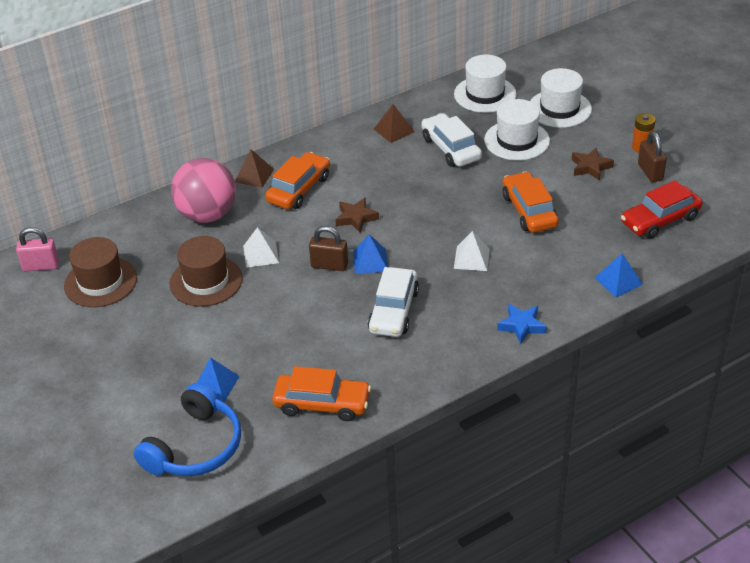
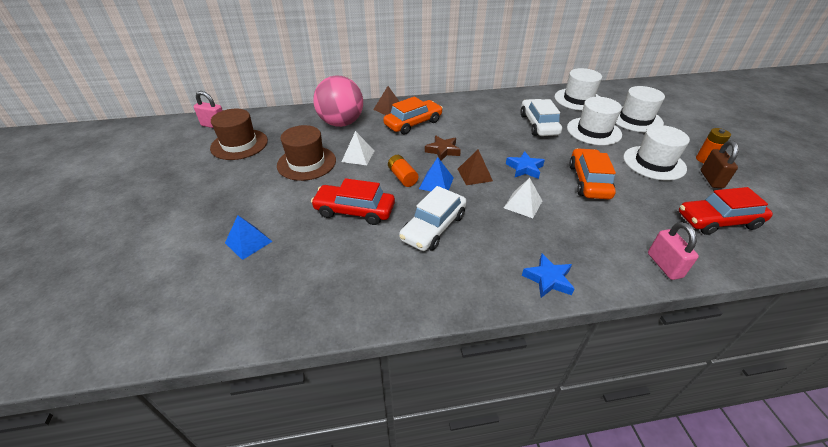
camera: 20 degrees right, 0 degrees up
blue headphones [134,383,241,476] -> none
orange car [272,366,371,421] -> none
brown padlock [309,226,348,271] -> orange battery [388,155,418,187]
brown pyramid [374,104,415,143] -> brown pyramid moved to [458,150,493,185]
brown star [572,148,614,181] -> white hat [623,125,690,180]
blue pyramid [595,254,643,297] -> pink padlock [648,222,699,280]
none -> red car [311,178,395,225]
none -> blue star [506,151,545,179]

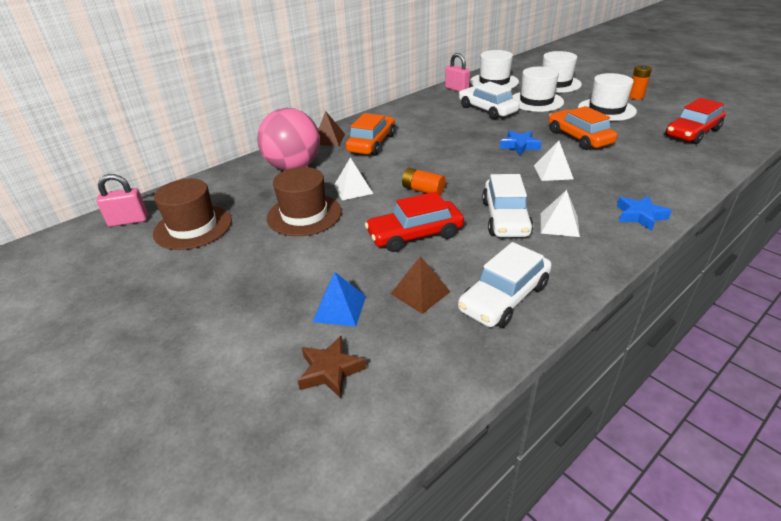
camera: 30 degrees left, 5 degrees down
blue pyramid [419,157,454,191] -> none
brown star [425,136,461,161] -> brown star moved to [298,336,367,398]
brown pyramid [458,150,493,185] -> brown pyramid moved to [391,256,450,314]
pink padlock [648,222,699,280] -> pink padlock moved to [445,53,470,92]
brown padlock [701,140,739,188] -> none
none -> white car [458,242,552,328]
none -> white pyramid [541,190,580,237]

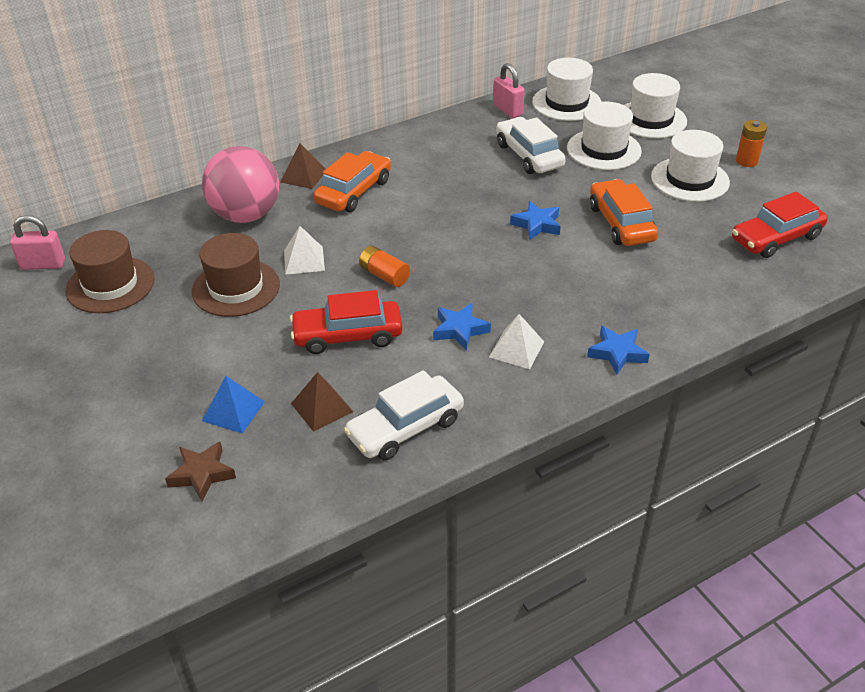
camera: 10 degrees right, 5 degrees up
white car [482,174,533,237] -> blue star [433,303,491,351]
white pyramid [534,141,574,181] -> none

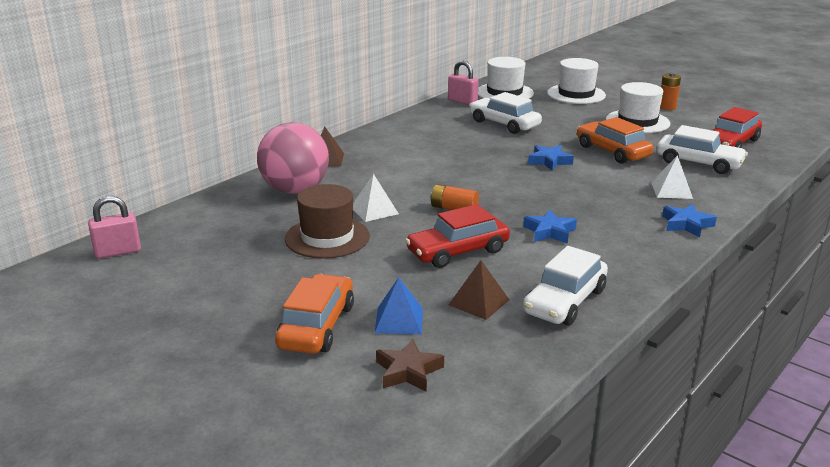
camera: 20 degrees left, 15 degrees down
brown hat [65,230,155,313] -> none
orange car [314,151,391,212] -> orange car moved to [275,274,354,354]
white pyramid [489,314,544,369] -> white pyramid moved to [651,155,693,199]
white hat [567,102,642,170] -> none
none -> white car [656,125,748,174]

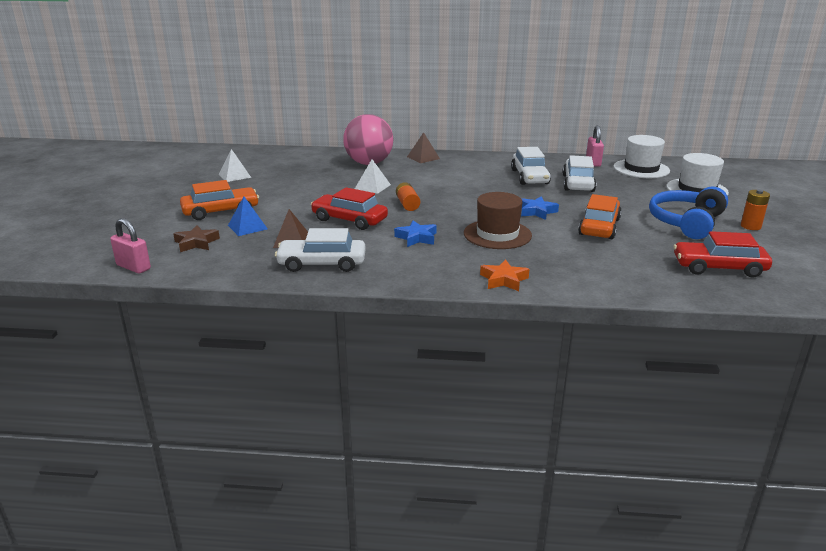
camera: 55 degrees right, 0 degrees up
pink padlock [88,196,141,259] -> pink padlock moved to [110,218,151,274]
brown hat [285,184,370,259] -> brown hat moved to [464,192,532,249]
white hat [606,82,670,133] -> blue headphones [649,186,728,239]
white pyramid [651,155,693,199] -> white pyramid moved to [219,149,251,182]
white car [656,125,748,174] -> white car moved to [511,147,551,185]
blue star [662,204,717,238] -> orange star [480,259,529,291]

